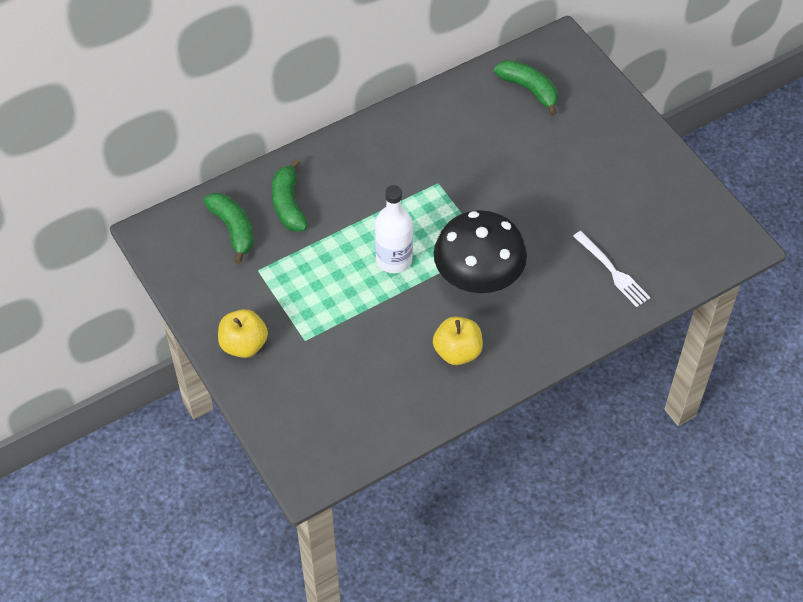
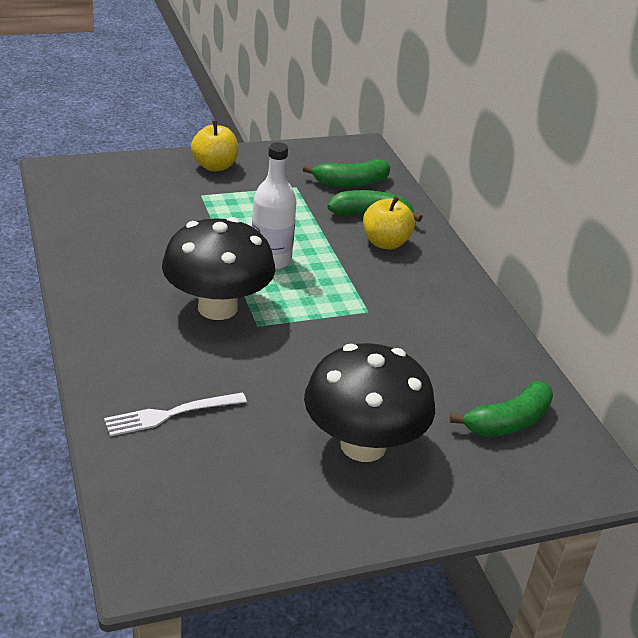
camera: 100 degrees right, 20 degrees down
yellow apple [433,317,483,365] -> yellow apple moved to [363,196,415,250]
none -> black mushroom [304,343,435,462]

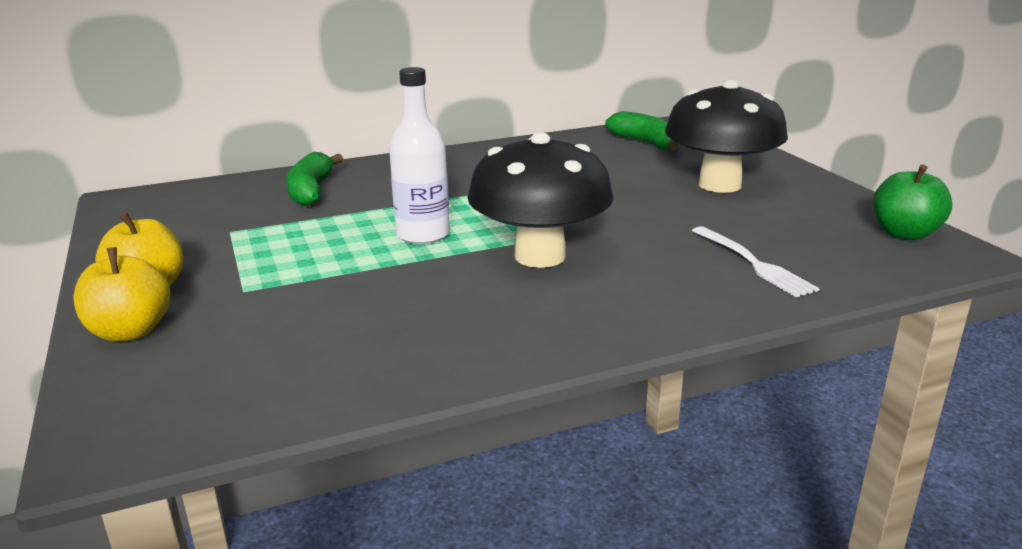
camera: 90 degrees left, 10 degrees down
green banana [303,159,390,187] -> none
yellow apple [363,196,415,250] -> yellow apple moved to [73,247,170,341]
none -> green apple [873,164,952,240]

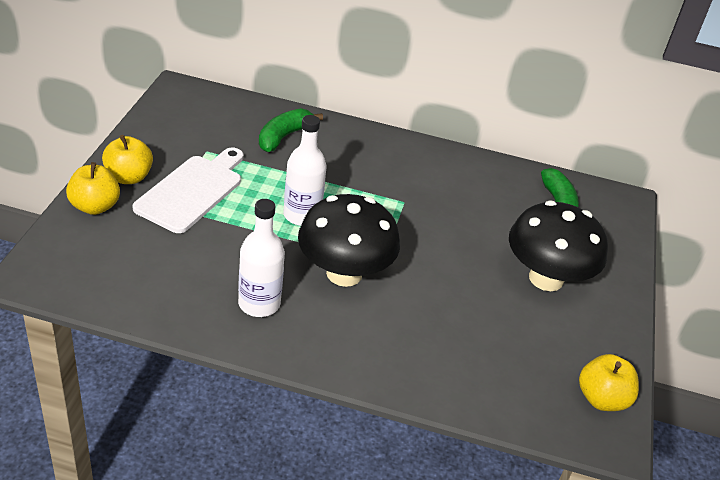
camera: 30 degrees right, 15 degrees up
white fork [692,226,820,298] -> none
green apple [873,164,952,240] -> yellow apple [579,354,639,411]
none -> white cutting board [133,147,243,233]
none -> white bottle [238,199,285,317]

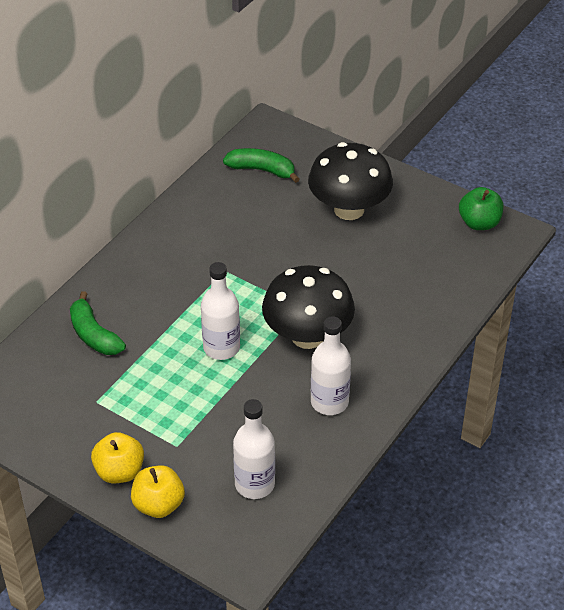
camera: 65 degrees left, 5 degrees up
white cutting board [133,147,243,233] -> none
yellow apple [579,354,639,411] -> green apple [459,187,504,230]
none -> white bottle [233,399,275,499]

